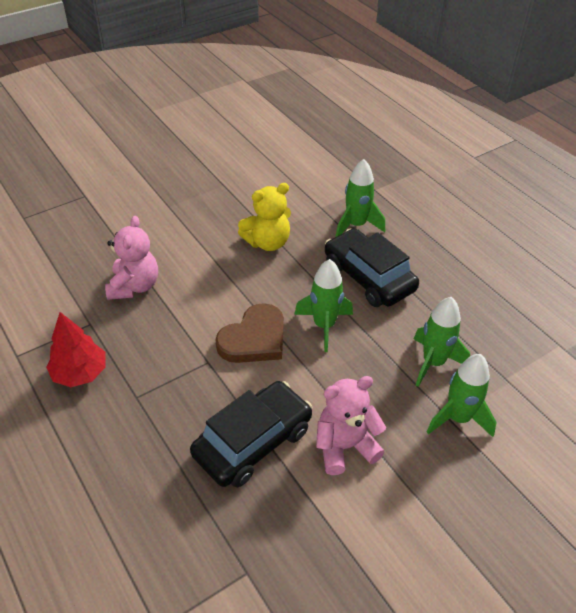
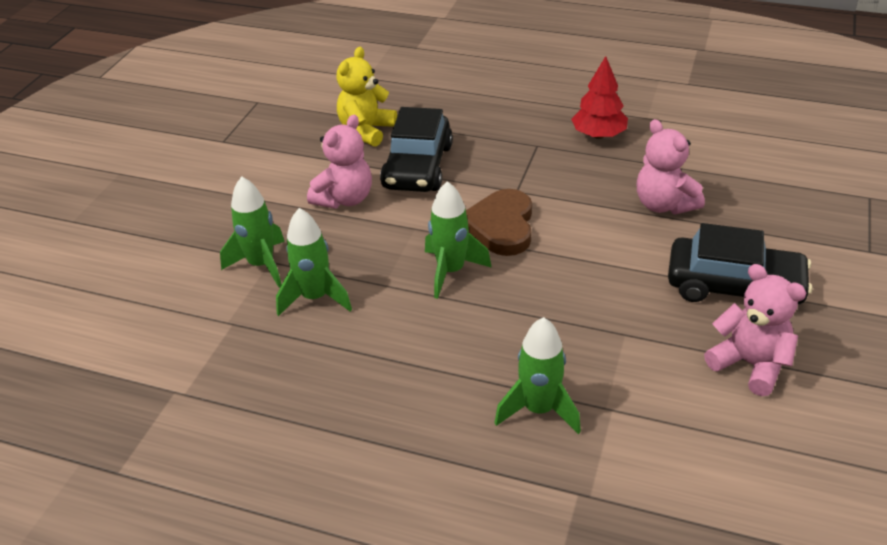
camera: 145 degrees right, 5 degrees down
yellow teddy bear [238,183,291,251] -> yellow teddy bear moved to [336,47,397,147]
black car [325,228,419,307] -> black car moved to [668,223,812,304]
none -> pink teddy bear [704,264,806,396]

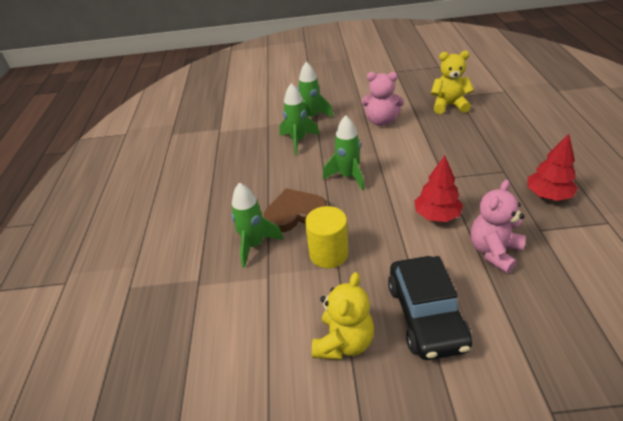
camera: 70 degrees right, 0 degrees up
black car [380,107,453,192] -> none
brown heart [466,189,532,256] -> brown heart moved to [264,188,327,232]
pink teddy bear [704,264,806,396] -> yellow teddy bear [312,272,374,360]
none -> yellow cylinder [305,206,349,268]
none -> red tree [414,155,463,222]

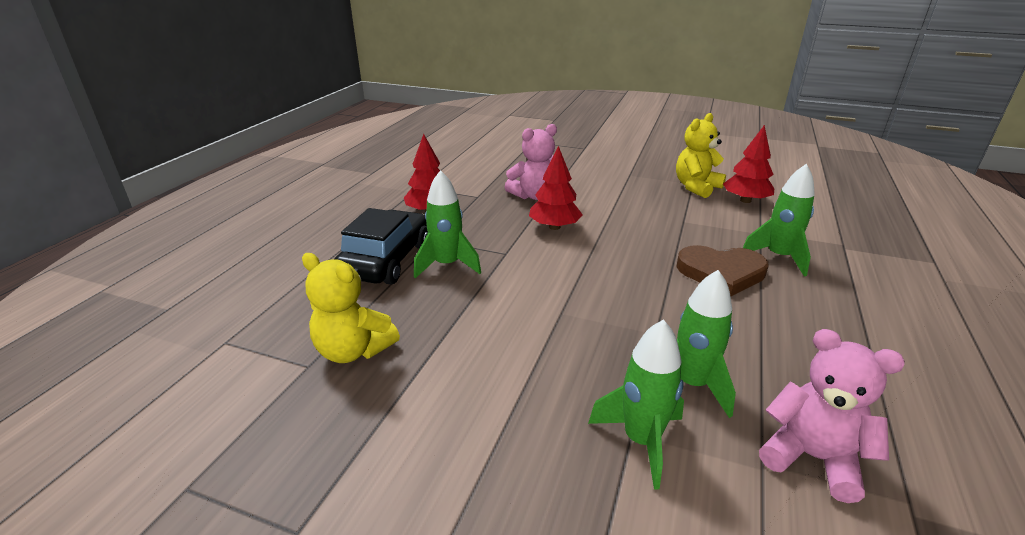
camera: 160 degrees left, 10 degrees down
yellow cylinder [305,206,349,268] -> none
green rocket [323,115,365,191] -> green rocket moved to [414,170,481,278]
pink teddy bear [361,72,404,126] -> pink teddy bear moved to [759,329,905,503]
black car [388,256,472,360] -> black car moved to [334,208,428,284]
none -> red tree [723,125,774,203]

